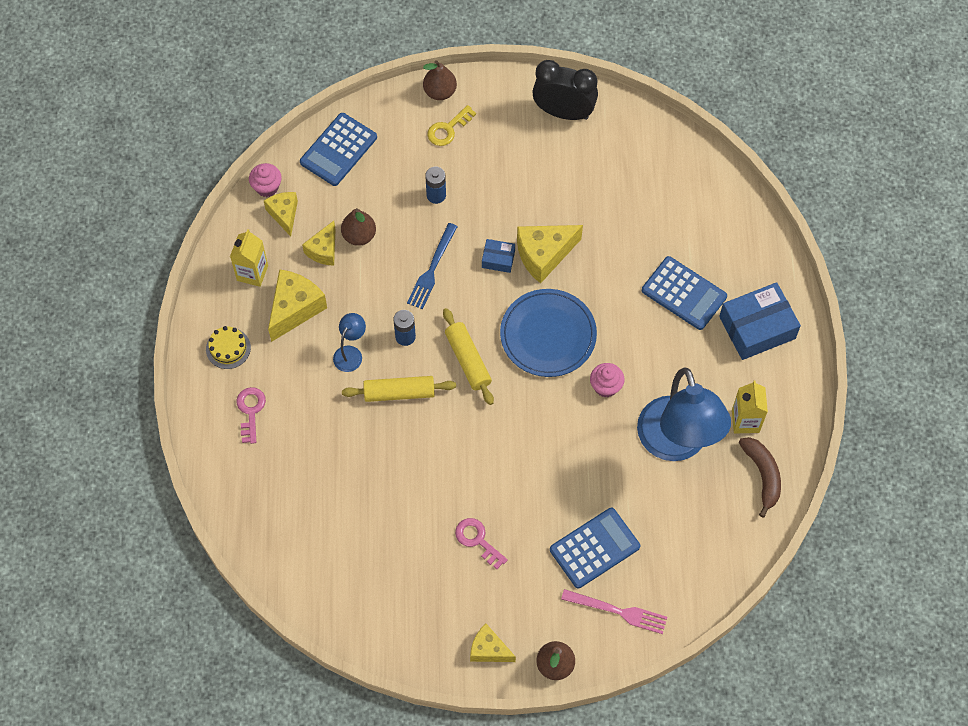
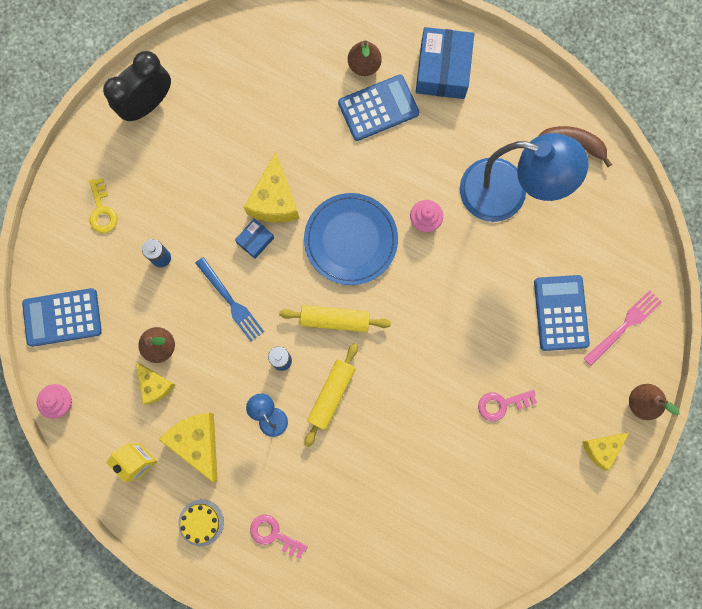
camera: 60 degrees left, 15 degrees up
yellow cheese [264,192,298,236] -> none
blue calculator [300,113,377,186] -> blue calculator turned 105 degrees clockwise [22,288,102,347]
brown pear [423,60,457,100] -> brown pear moved to [348,41,382,76]
yellow carton [732,380,768,434] -> none

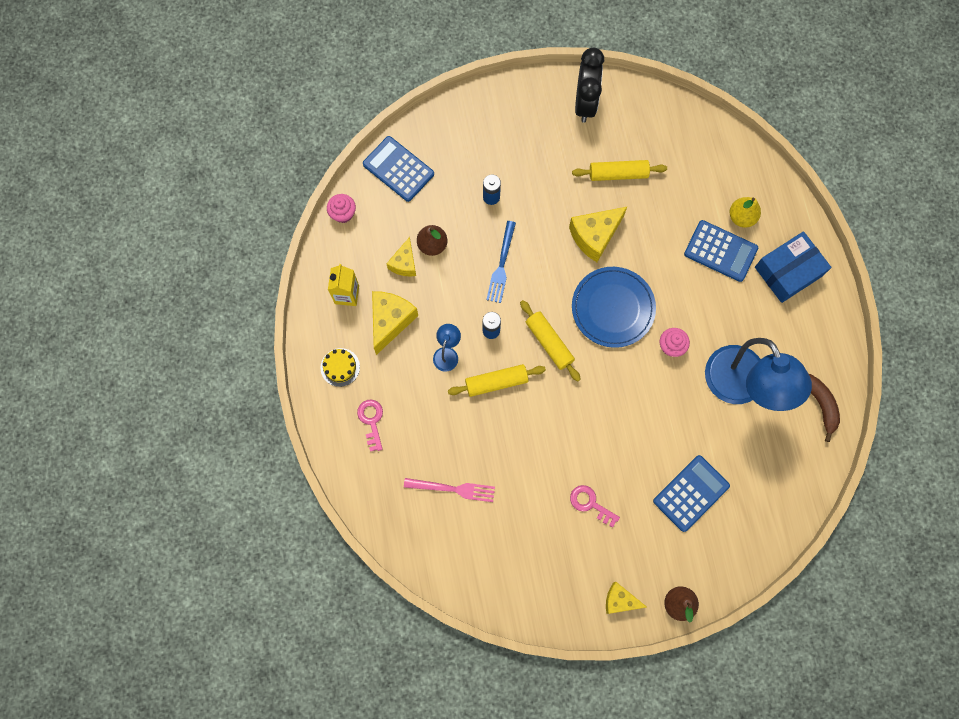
camera: 50 degrees right, 5 degrees down
yellow key [89,178,117,233] -> none
black clock [103,51,171,121] -> black clock turned 90 degrees clockwise [575,48,604,123]
blue box [235,218,274,259] -> none
brown pear [348,41,382,76] -> yellow pear [730,197,761,228]
pink fork [583,290,662,366] -> pink fork moved to [404,478,495,502]
none -> yellow rolling pin [572,160,667,181]

